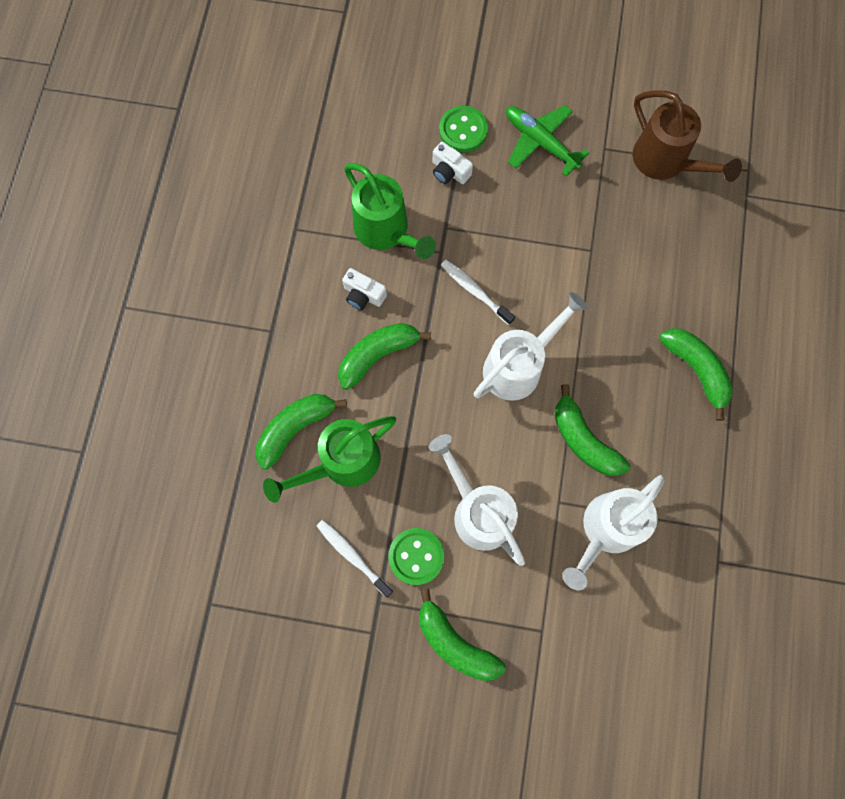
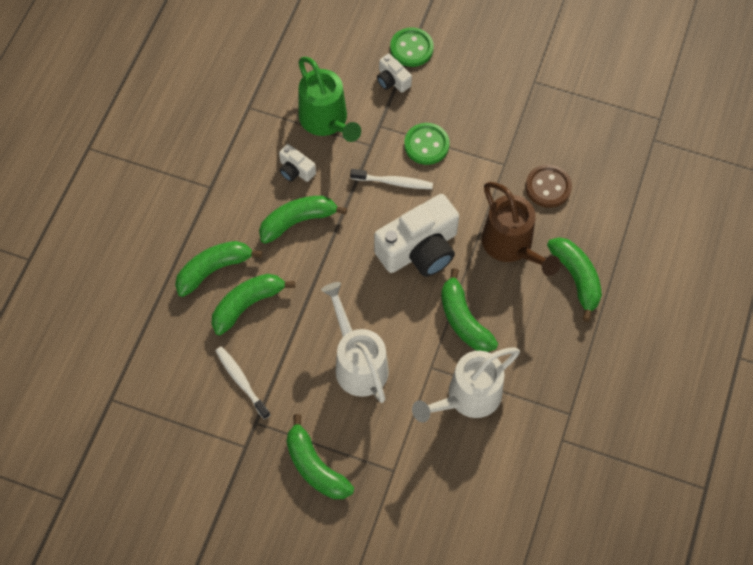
camera: 10 degrees right, 10 degrees down
green watering can [263,416,396,503] -> green banana [211,274,295,335]
green button [388,528,444,585] -> green button moved to [404,123,450,165]
white toothbrush [441,260,515,325] -> white toothbrush turned 135 degrees clockwise [350,169,433,189]
white watering can [473,292,588,401] -> white camera [374,194,459,277]
green plane [506,105,589,176] -> none
brown watering can [633,90,742,182] -> brown watering can moved to [482,182,561,276]
none -> brown button [525,164,572,208]

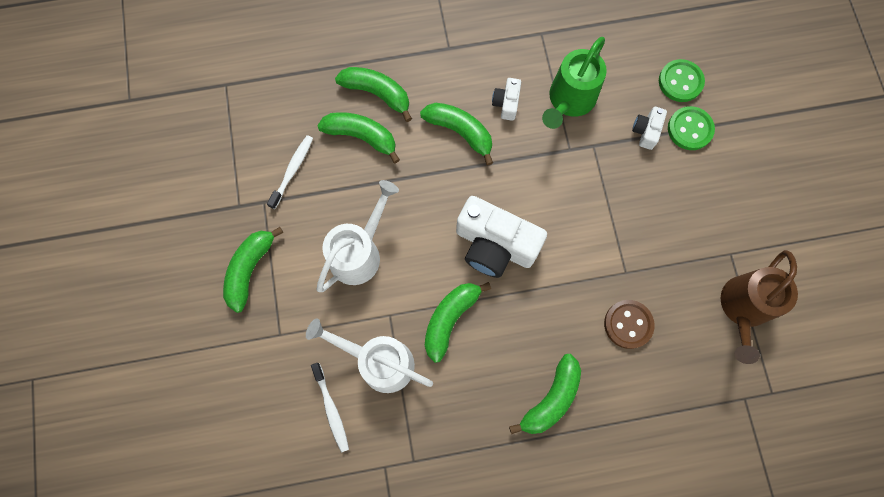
camera: 60 degrees right, 10 degrees up
white toothbrush [350,169,433,189] -> white toothbrush moved to [311,363,349,453]
green button [404,123,450,165] -> green button moved to [659,59,705,102]
brown watering can [482,182,561,276] -> brown watering can moved to [721,250,798,364]

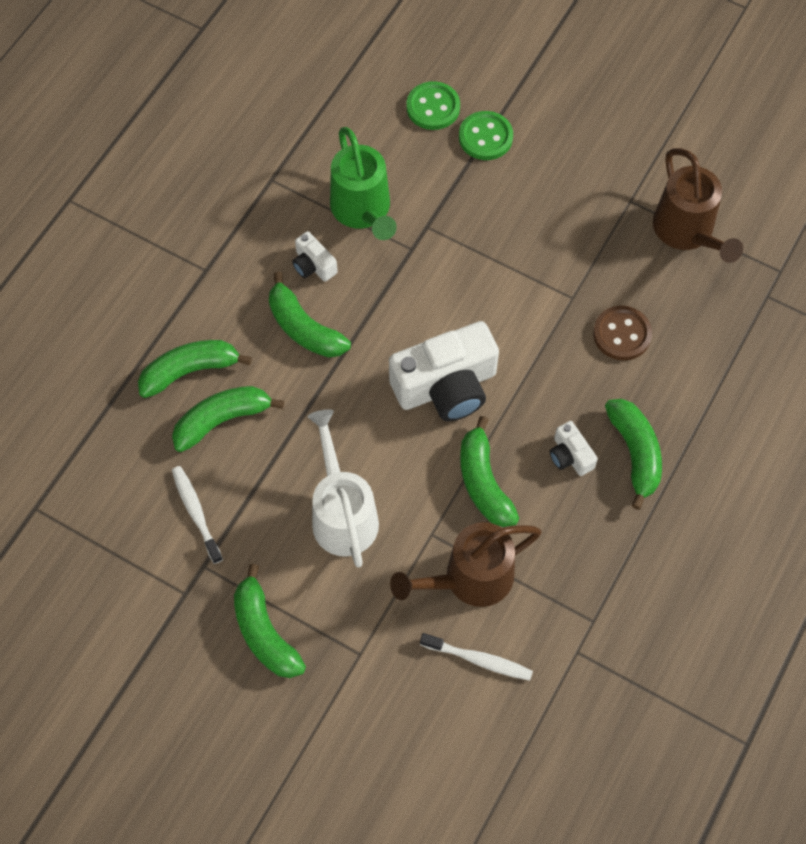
camera: 50 degrees left, 10 degrees down
white watering can [306,318,433,393] -> brown watering can [390,522,542,607]
green banana [420,103,493,165] -> green banana turned 120 degrees counterclockwise [269,272,351,357]
white camera [632,107,667,150] -> white camera moved to [550,421,598,476]

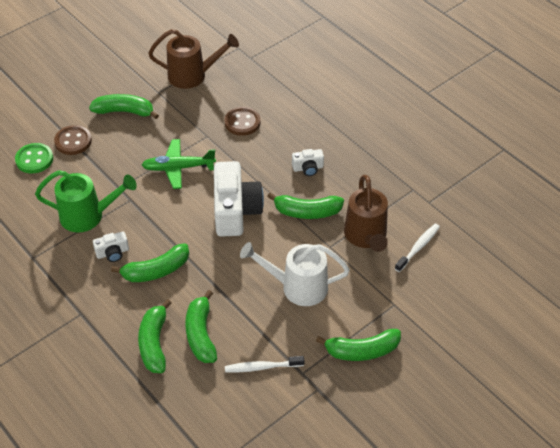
camera: 70 degrees left, 15 degrees down
green button [459,111,513,160] -> brown button [54,125,92,155]
green banana [605,399,662,510] -> green banana moved to [89,94,159,119]
none -> green plane [142,139,216,189]

